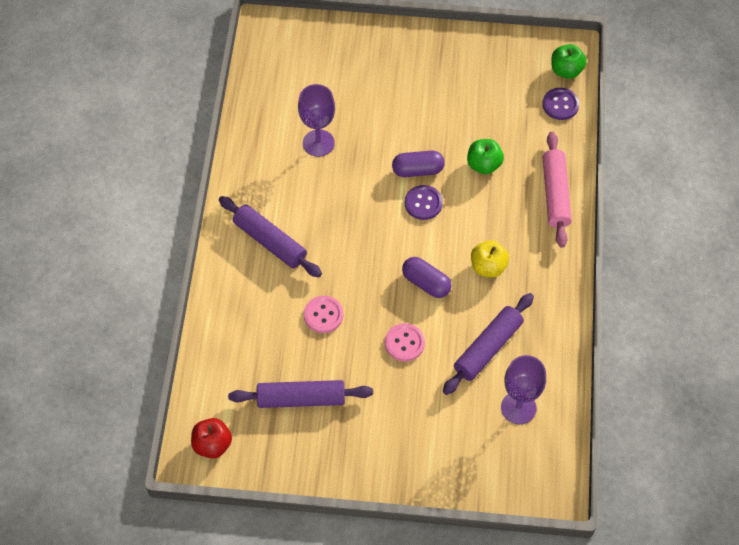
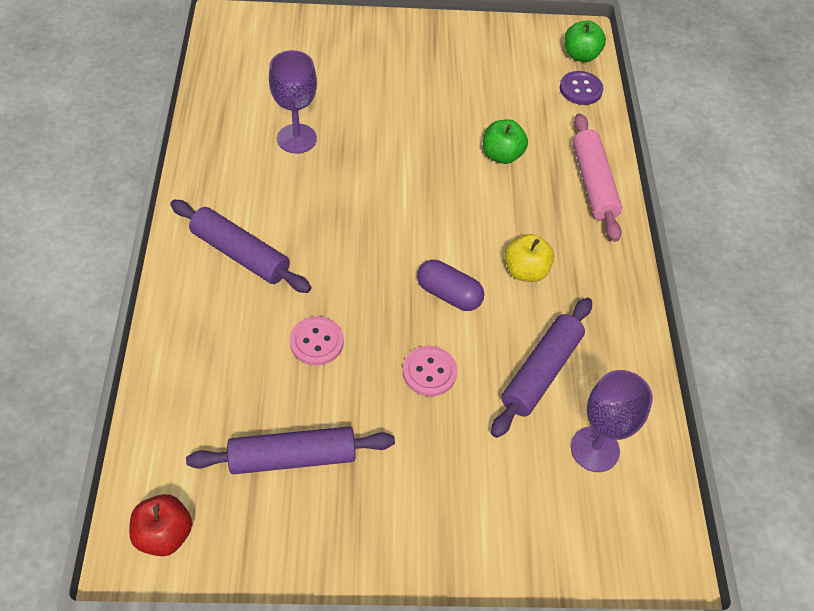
camera: 10 degrees left, 5 degrees down
purple capsule [392,150,445,177] -> none
purple button [405,185,443,220] -> none

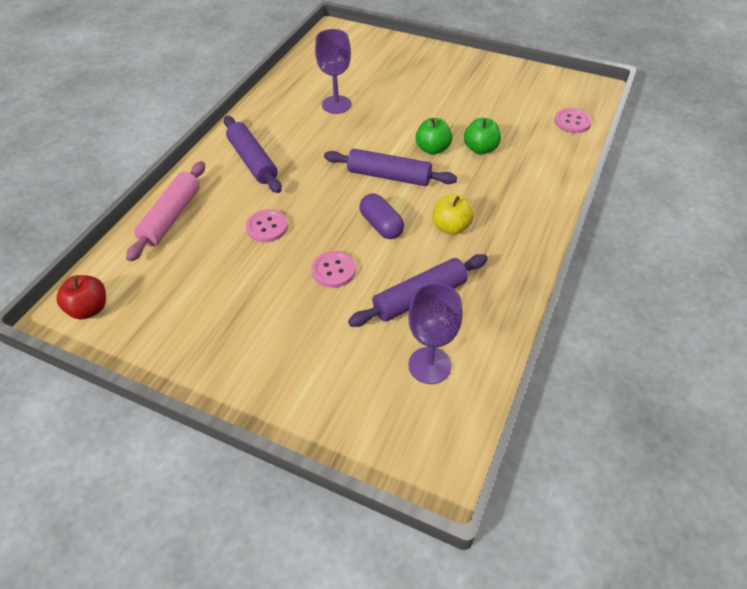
camera: 30 degrees right, 5 degrees down
purple rolling pin [186,427,395,474] -> purple rolling pin moved to [324,149,457,186]
purple button [560,71,604,105] -> pink button [554,108,592,133]
green apple [565,20,606,62] -> green apple moved to [415,118,452,155]
pink rolling pin [573,113,622,242] -> pink rolling pin moved to [126,161,205,262]

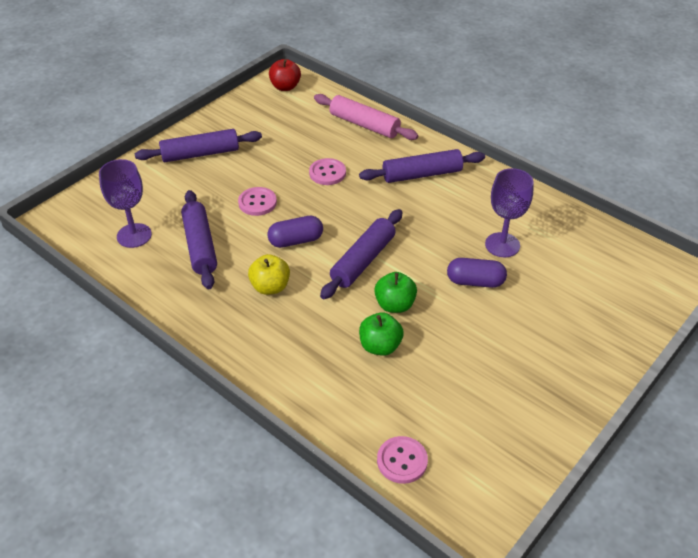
camera: 105 degrees right, 5 degrees down
none -> purple rolling pin [135,129,262,162]
none -> purple capsule [447,258,507,288]

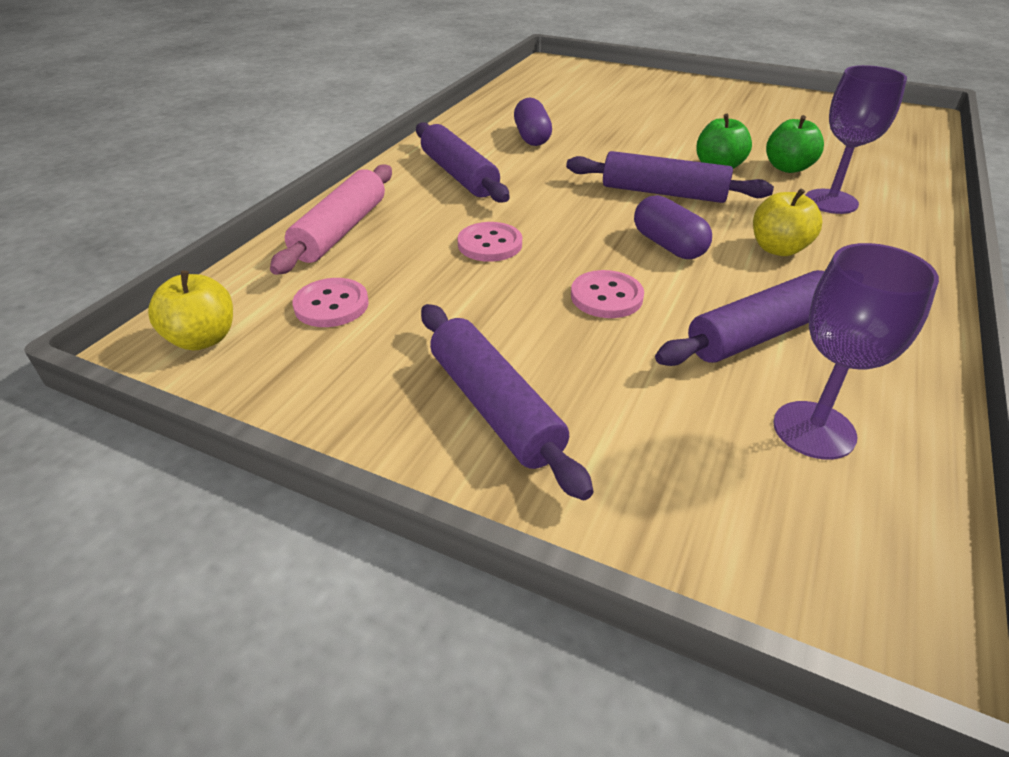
camera: 105 degrees left, 5 degrees down
red apple [269,59,301,91] -> yellow apple [148,270,233,350]
pink button [377,436,428,484] -> pink button moved to [292,278,369,327]
purple capsule [447,258,507,288] -> purple capsule moved to [514,98,552,146]
purple goblet [485,168,534,257] -> purple goblet moved to [805,65,907,214]

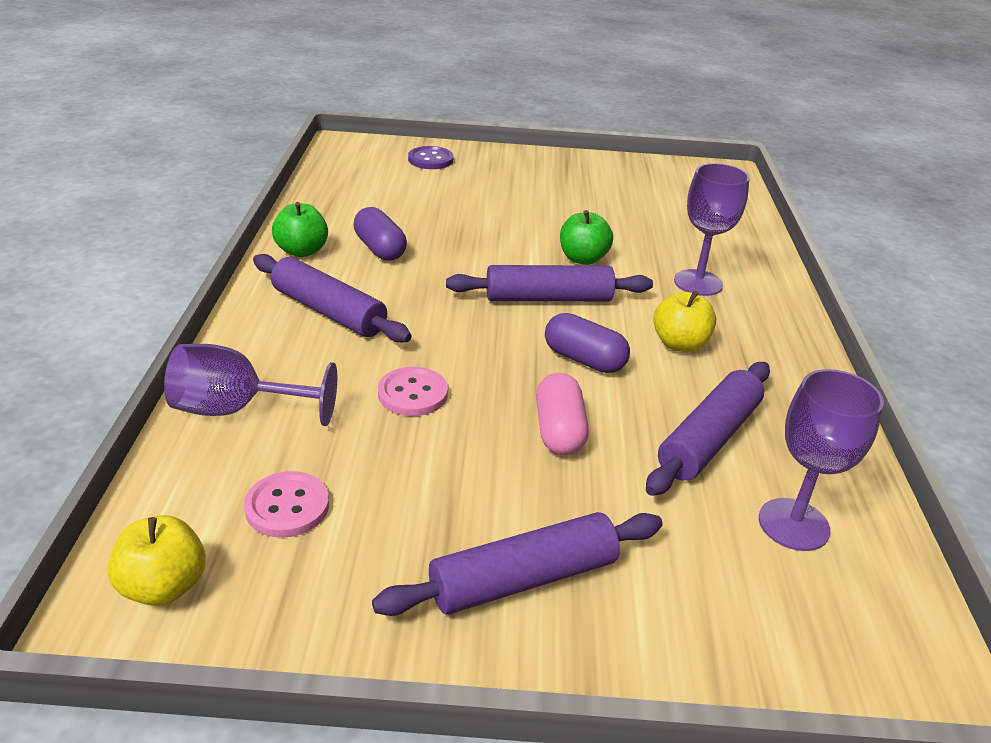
camera: 25 degrees left, 5 degrees down
pink rolling pin [270,164,392,275] -> purple goblet [164,344,337,426]
purple rolling pin [421,304,594,500] -> purple rolling pin turned 60 degrees counterclockwise [372,512,663,616]
pink button [571,270,644,318] -> pink capsule [536,373,589,455]
green apple [766,115,824,173] -> green apple moved to [272,202,328,257]
none -> purple button [408,146,453,169]

